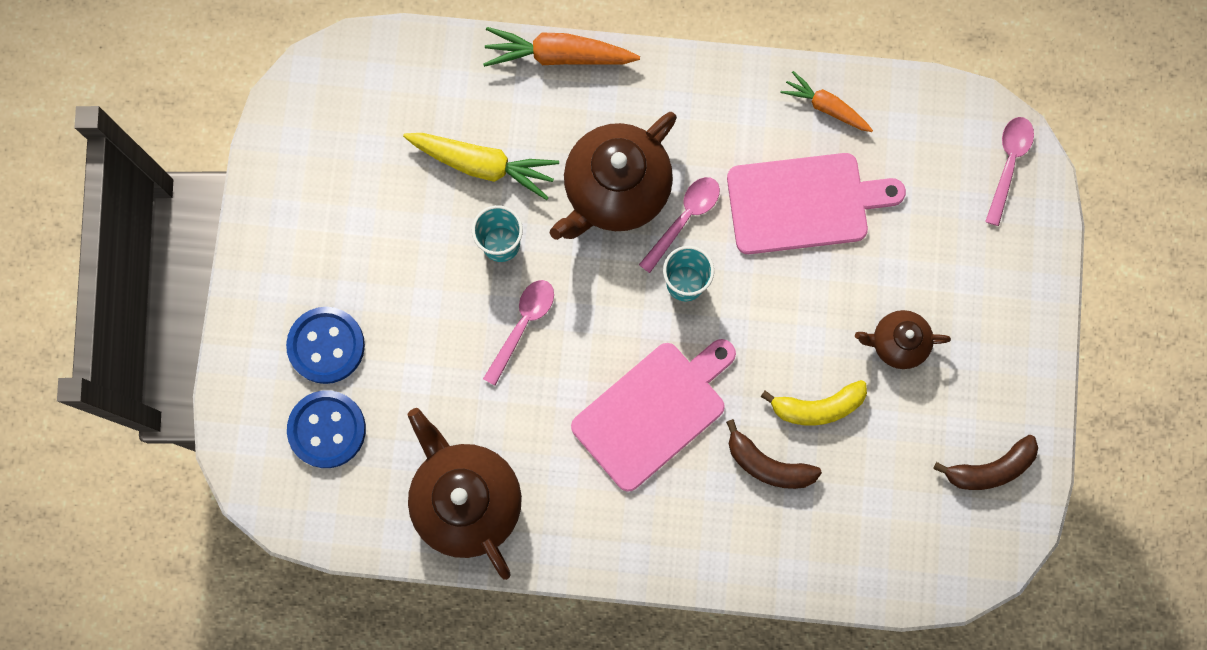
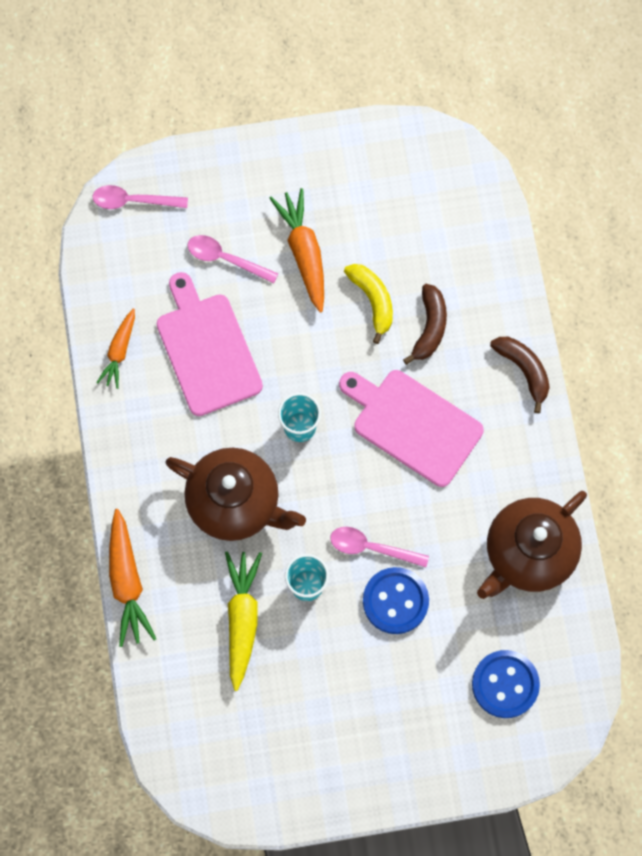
camera: 105 degrees left, 5 degrees down
blue button [286,307,365,384] -> blue button moved to [363,567,429,634]
pink spoon [639,177,720,273] -> pink spoon moved to [187,235,279,284]
brown teapot [855,310,951,369] -> orange carrot [270,188,324,313]
brown banana [934,435,1038,490] -> brown banana moved to [490,337,550,413]

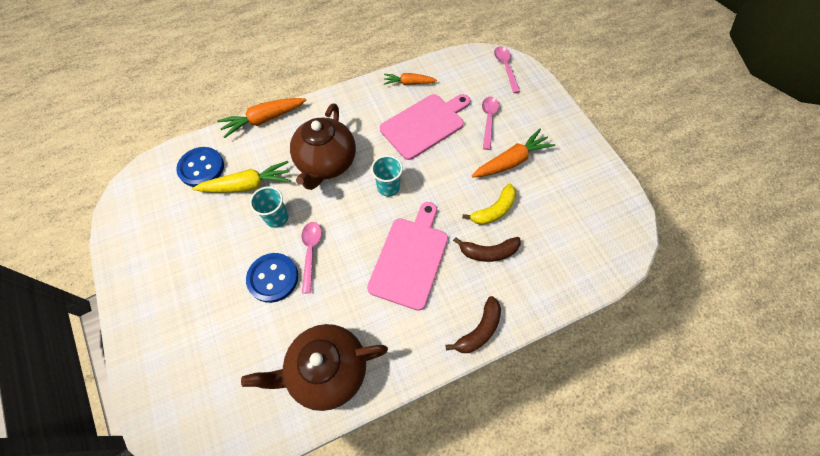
camera: 75 degrees right, 10 degrees down
blue button [472,650,540,718] -> blue button moved to [176,147,224,187]
brown teapot [477,491,587,599] -> brown teapot turned 45 degrees counterclockwise [241,324,388,411]

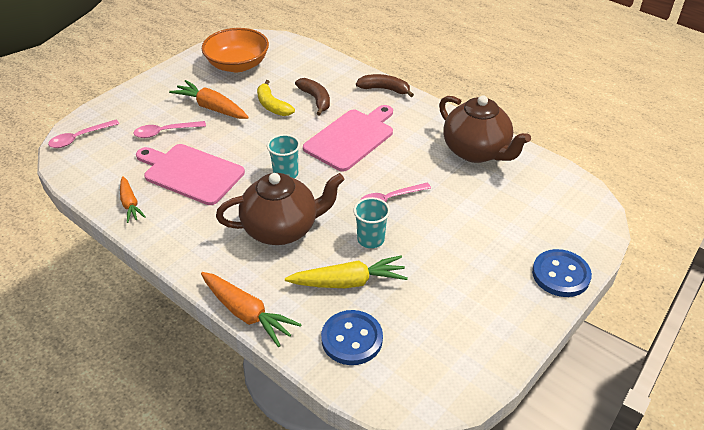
camera: 115 degrees left, 20 degrees down
yellow carrot [192,161,291,193] -> yellow carrot turned 120 degrees clockwise [285,255,408,288]
blue button [246,253,298,303] -> blue button moved to [532,249,592,297]
pink cutting board [367,202,448,311] -> pink cutting board turned 135 degrees clockwise [303,105,393,171]
yellow banana [463,183,517,225] -> yellow banana turned 150 degrees counterclockwise [257,80,295,116]
none -> orange bowl [202,28,269,72]

